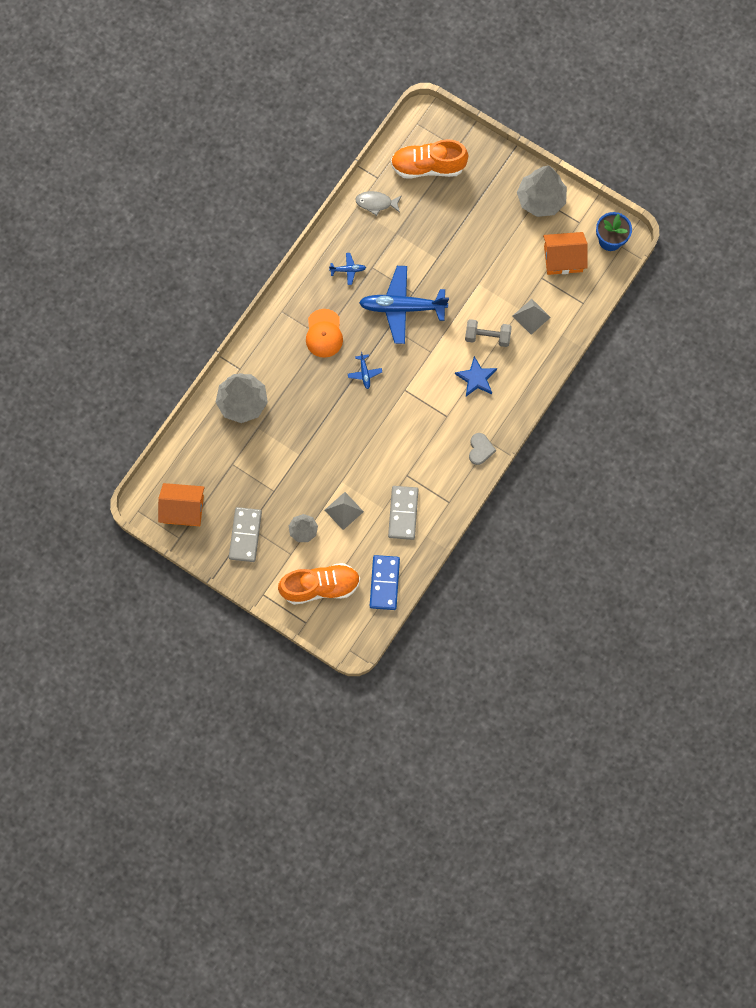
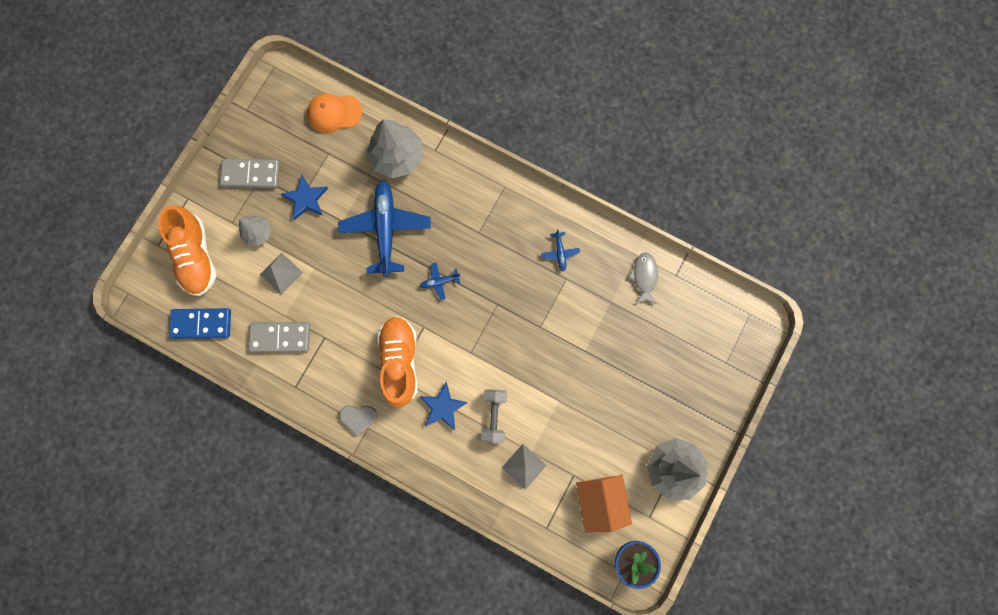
camera: 85 degrees right, 5 degrees up
orange house [158,483,205,526] -> none
orange cap [306,309,343,358] -> orange cap moved to [307,94,362,133]
blue plane [359,266,449,344] -> blue plane moved to [338,180,431,277]
orange shoe [391,139,468,179] -> orange shoe moved to [377,316,417,407]
none -> blue star [281,174,328,220]

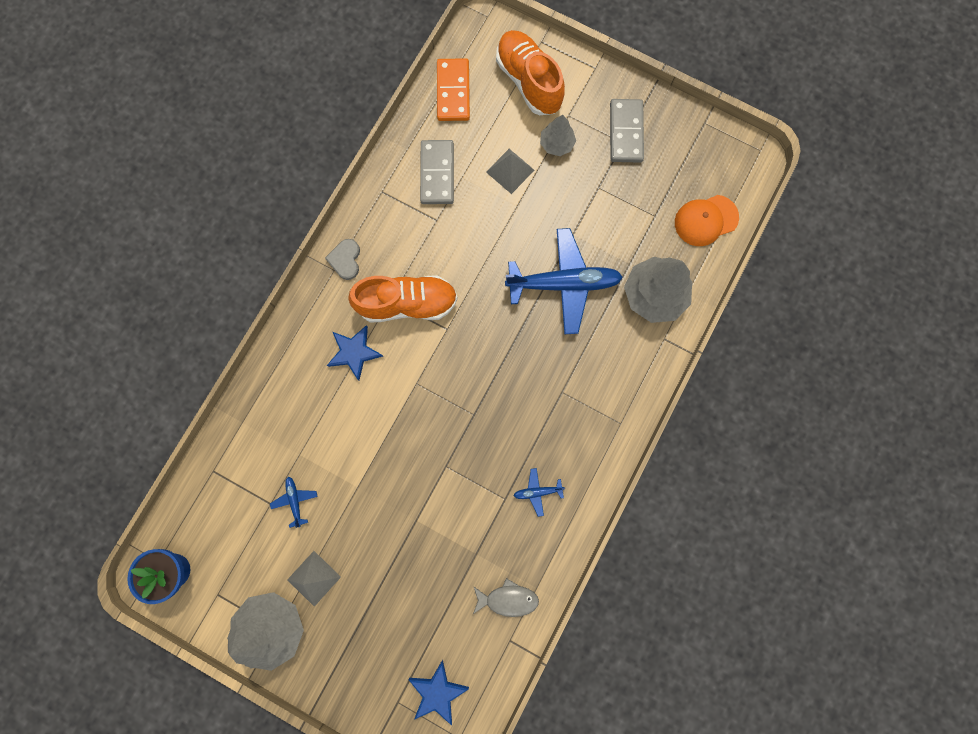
camera: 90 degrees right, 0 degrees up
orange shoe [158,206,216,296] -> orange shoe turned 75 degrees clockwise [496,30,565,115]
blue domino [169,308,231,339] -> orange domino [437,58,470,121]
blue star [281,174,328,220] -> blue star moved to [409,660,469,726]
orange cap [307,94,362,133] -> orange cap turned 105 degrees counterclockwise [675,195,739,246]
blue plane [420,263,460,300] -> blue plane moved to [270,477,318,528]
grey dumbbell [481,389,507,443] -> none
grey pyramid [502,444,547,490] -> grey pyramid moved to [287,551,341,607]
orange house [576,474,632,533] -> none

